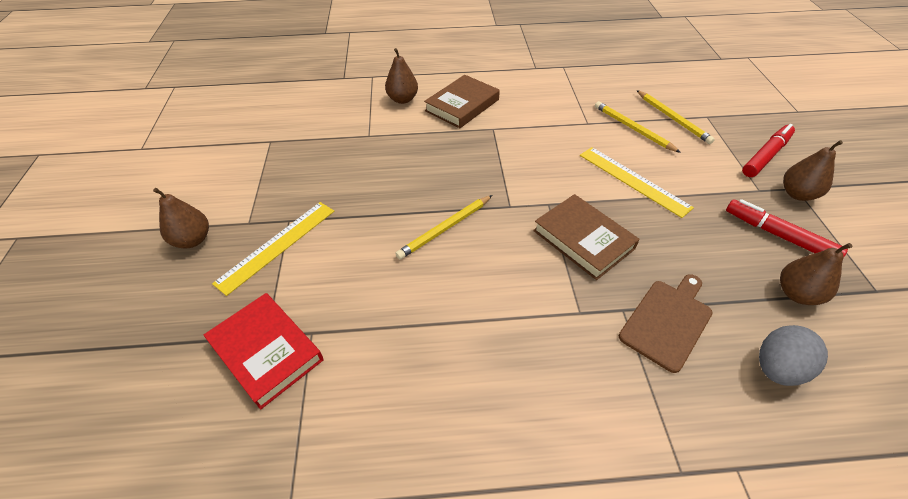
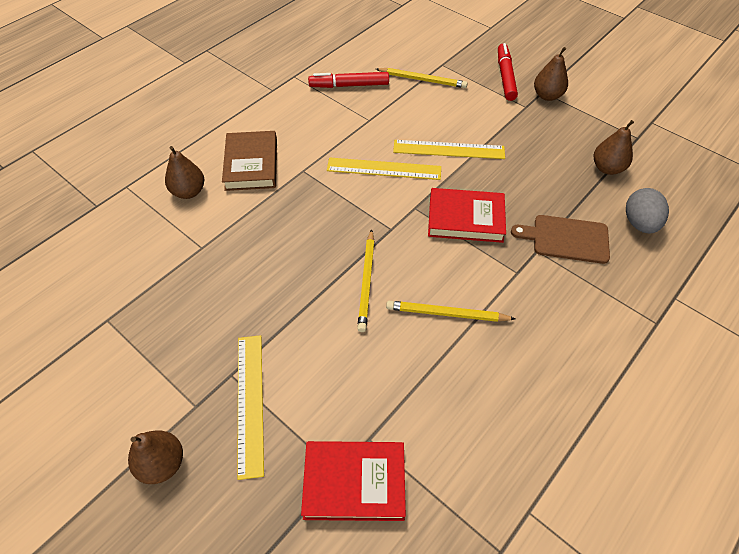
camera: 45 degrees left, 5 degrees up
brown book [533,194,640,280] -> red book [428,188,506,243]
yellow pencil [595,101,681,153] -> yellow pencil moved to [386,301,515,322]
brown cutting board [619,274,712,373] -> brown cutting board turned 75 degrees counterclockwise [511,215,610,264]
red marker [726,199,848,257] -> red marker moved to [308,72,389,88]
none -> yellow ruler [327,158,441,180]

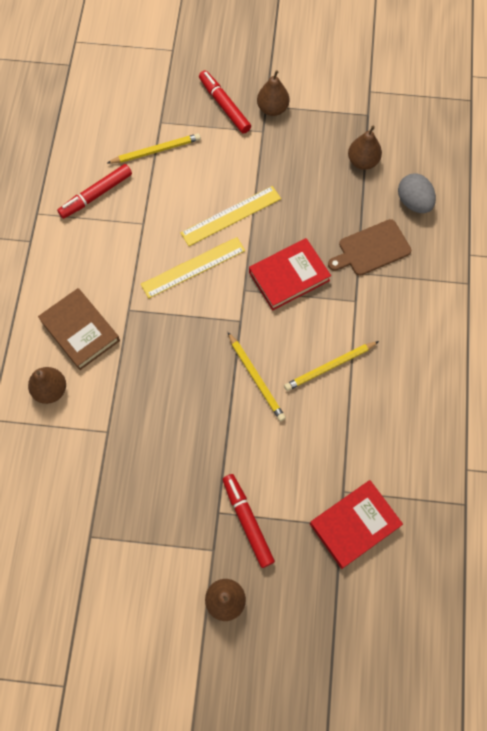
camera: 35 degrees left, 15 degrees up
yellow ruler [237,335,264,480] -> red marker [223,474,275,568]

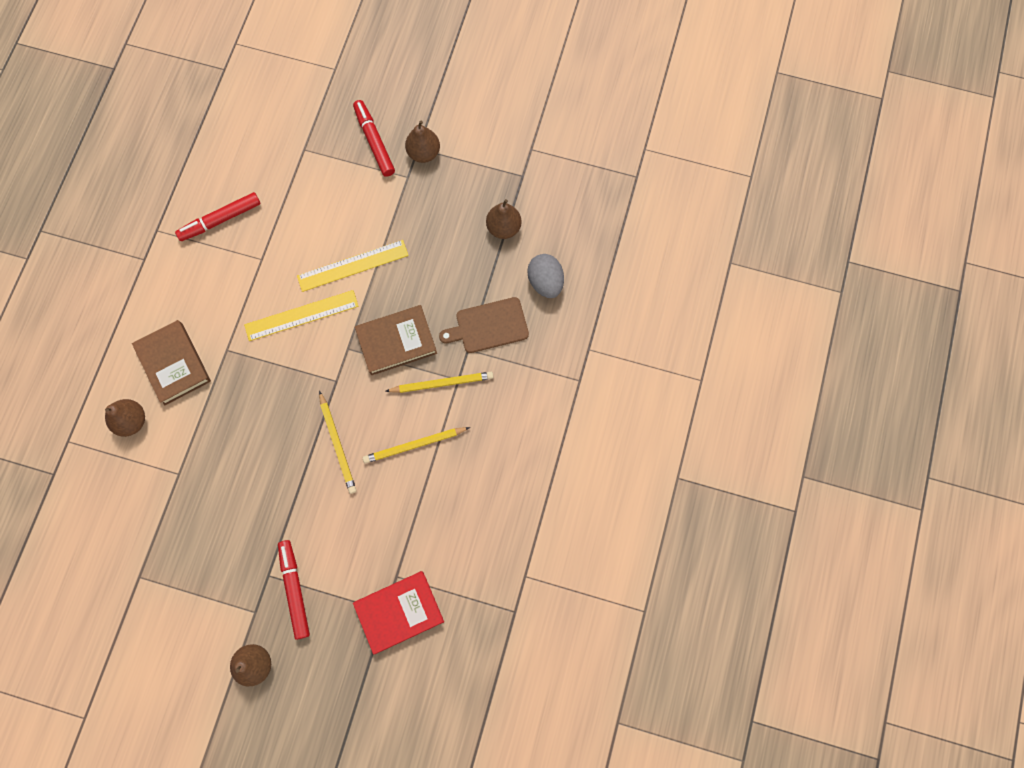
camera: 10 degrees right, 5 degrees up
yellow pencil [107,133,201,164] -> yellow pencil moved to [385,372,493,393]
red book [249,238,331,310] -> brown book [355,305,437,375]

